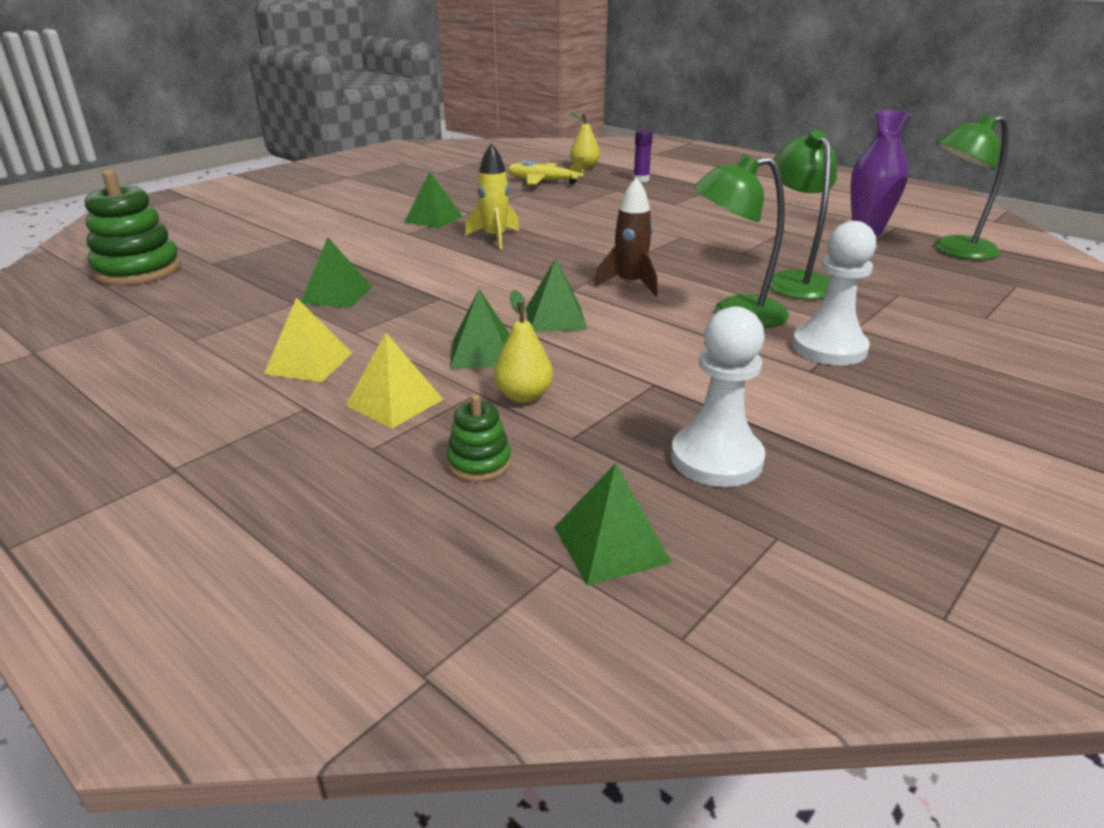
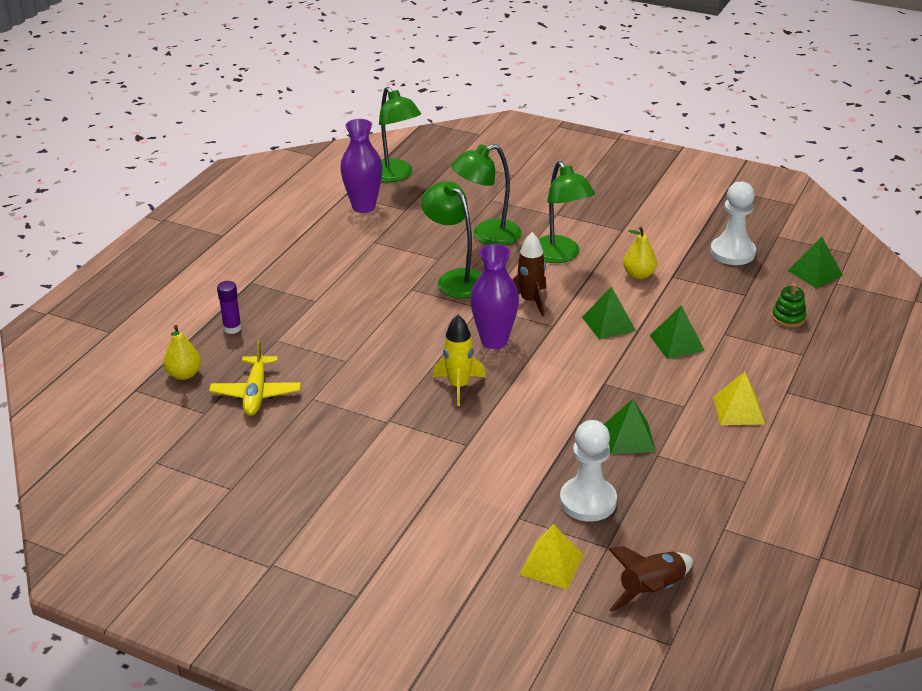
camera: 105 degrees left, 5 degrees up
green stacking toy [85,170,181,285] -> brown rocket [609,546,693,612]
yellow pyramid [346,333,444,429] -> yellow pyramid moved to [519,524,584,589]
green pyramid [404,171,462,228] -> none
yellow pear [494,290,553,403] -> yellow pear moved to [623,227,657,279]
white pawn [792,221,876,365] -> white pawn moved to [560,420,617,522]
none -> green lamp [421,181,482,298]
none -> purple vase [470,244,519,349]

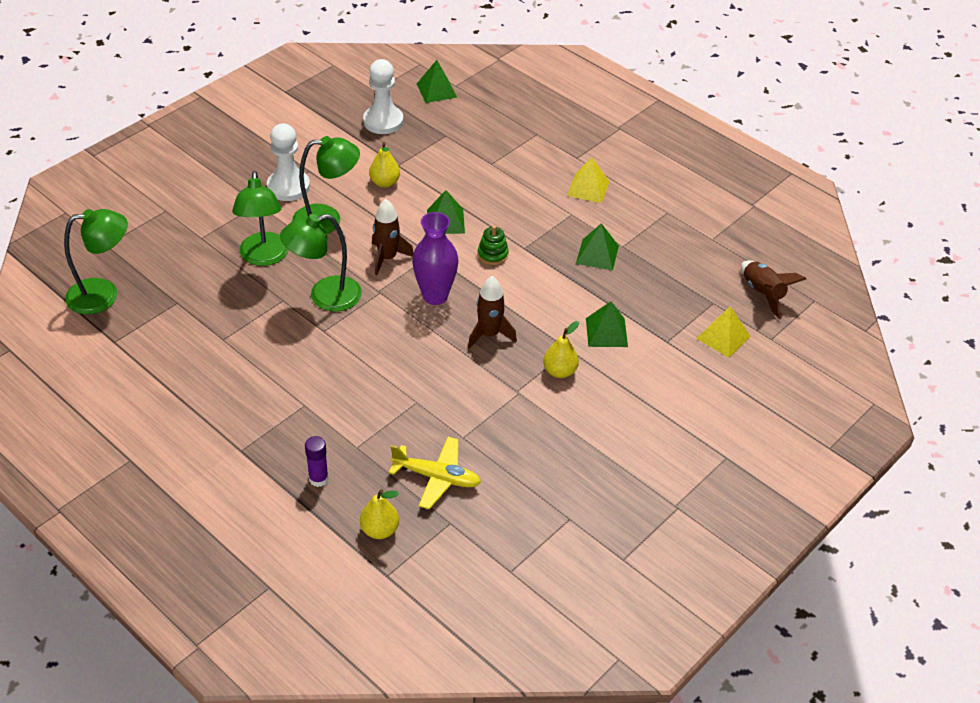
camera: 75 degrees left, 10 degrees up
purple vase [340,119,383,213] -> none
yellow rocket [432,315,486,406] -> brown rocket [468,276,517,349]
white pawn [560,420,617,522] -> white pawn moved to [267,123,310,201]
green pyramid [650,305,705,359] -> green pyramid moved to [586,301,628,347]
green stacking toy [772,283,807,327] -> green stacking toy moved to [478,226,509,265]
none -> yellow pear [543,321,579,378]

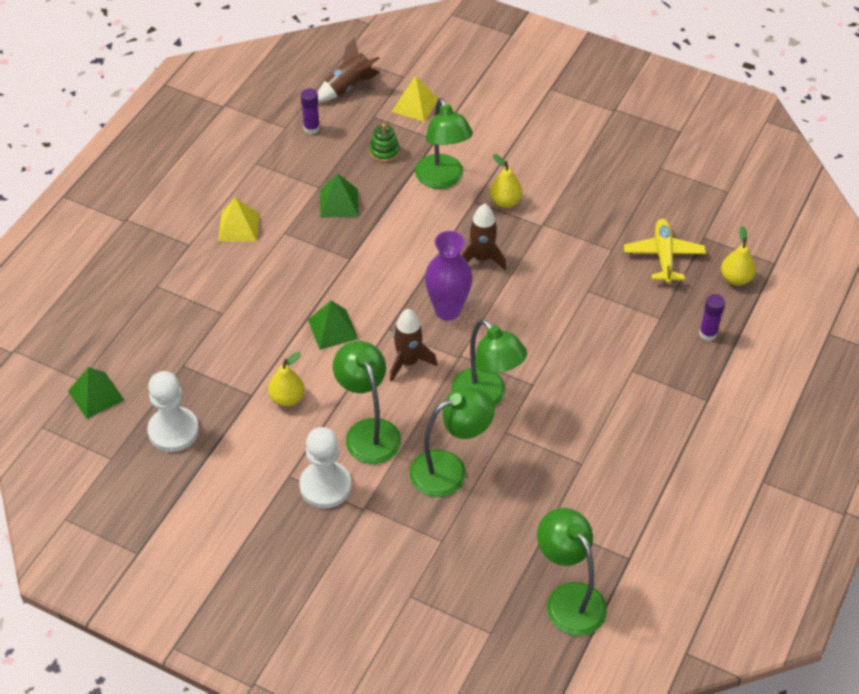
camera: 105 degrees left, 5 degrees up
green stacking toy [478,226,509,265] -> green stacking toy moved to [369,124,400,162]
green pyramid [586,301,628,347] -> green lamp [415,98,473,189]
none -> purple glue stick [301,88,320,134]

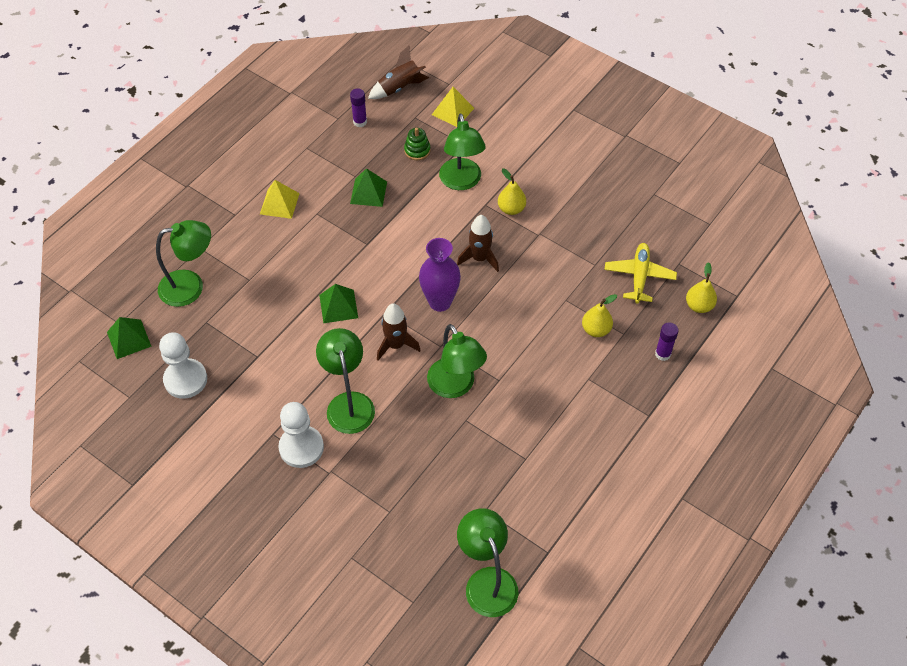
camera: 10 degrees right, 5 degrees up
yellow pear [268,352,305,406] -> yellow pear moved to [582,294,617,337]
green lamp [410,387,495,497] -> green lamp moved to [156,220,211,307]

